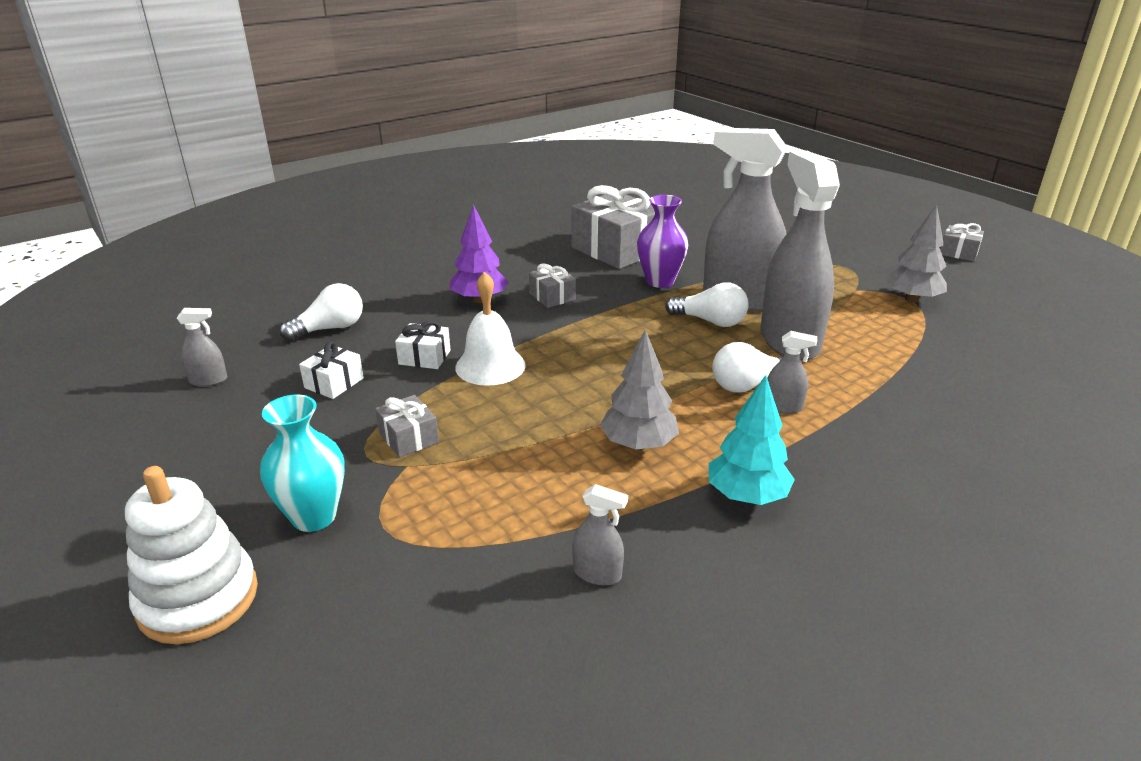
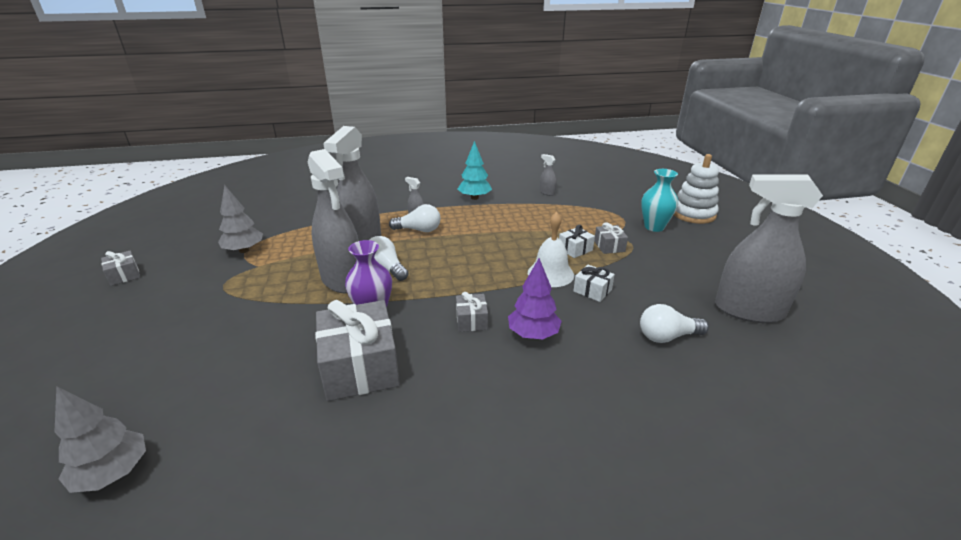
camera: 155 degrees left, 0 degrees up
grey spray bottle [177,308,227,387] -> grey spray bottle [715,174,823,323], size x2.49
white gift [299,341,364,399] -> white gift moved to [559,225,595,258]
grey tree [600,329,679,450] -> grey tree moved to [54,386,146,493]

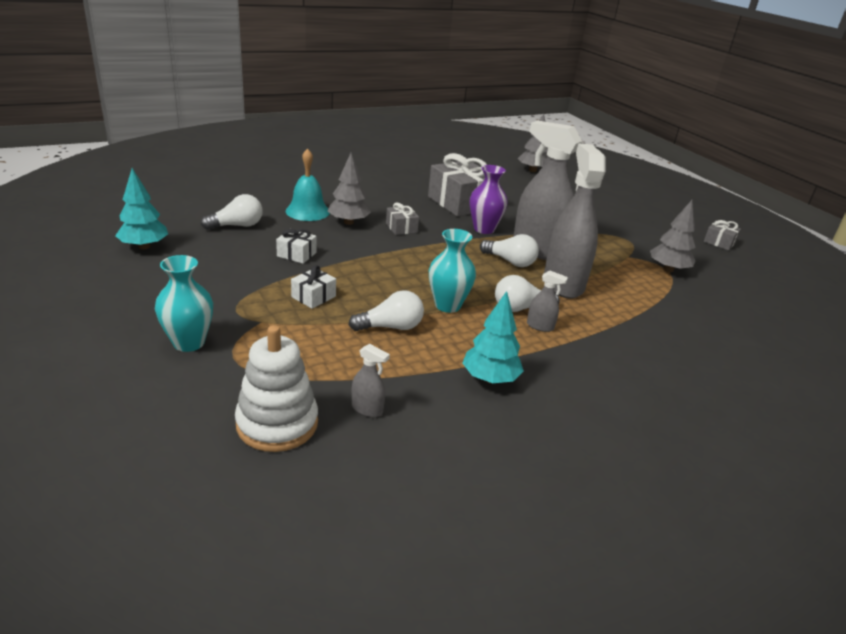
camera: 160 degrees right, 0 degrees up
purple tree [508,258,562,339] -> grey tree [328,153,371,225]
white bell [528,212,574,287] -> none
grey gift [594,222,628,254] -> none
white stacking toy [674,154,719,224] -> white stacking toy moved to [235,325,318,452]
grey spray bottle [715,174,823,323] -> turquoise tree [115,168,168,249]
none -> turquoise bell [286,149,330,221]
none -> white light bulb [349,290,424,331]
none -> turquoise vase [429,229,476,313]

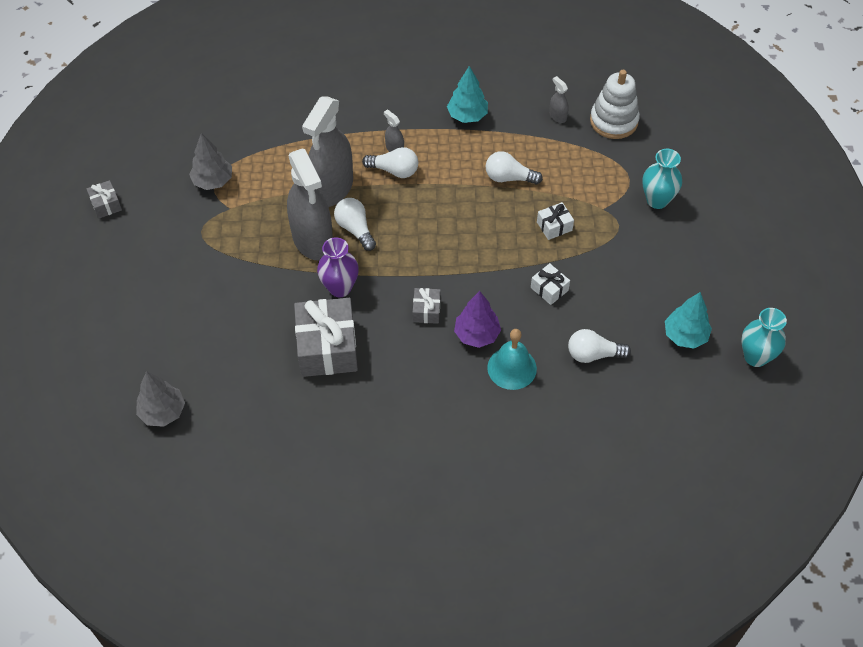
camera: 150 degrees left, 25 degrees up
grey tree [328,153,371,225] -> purple tree [454,291,501,348]
turquoise vase [429,229,476,313] -> turquoise vase moved to [741,308,787,367]

